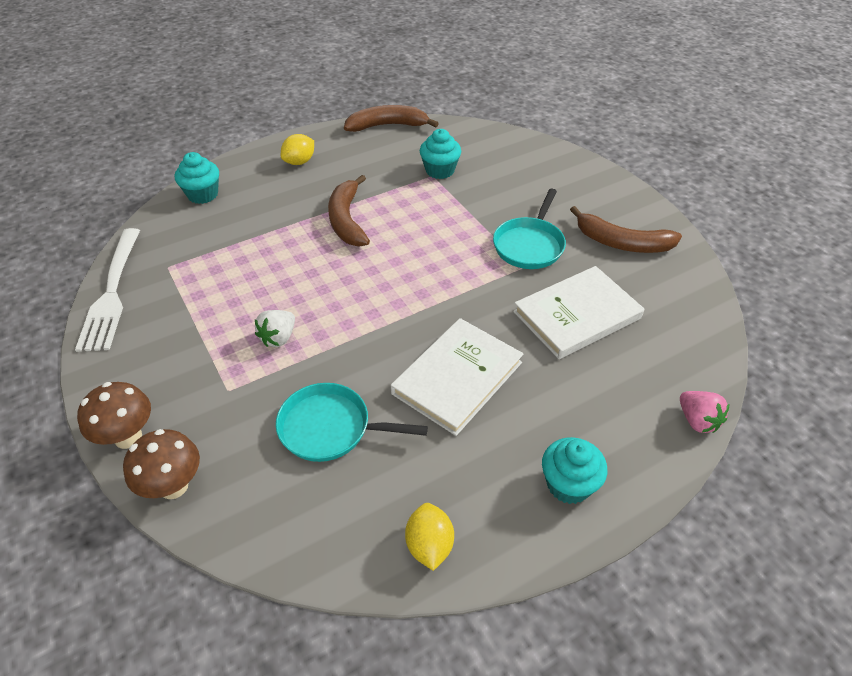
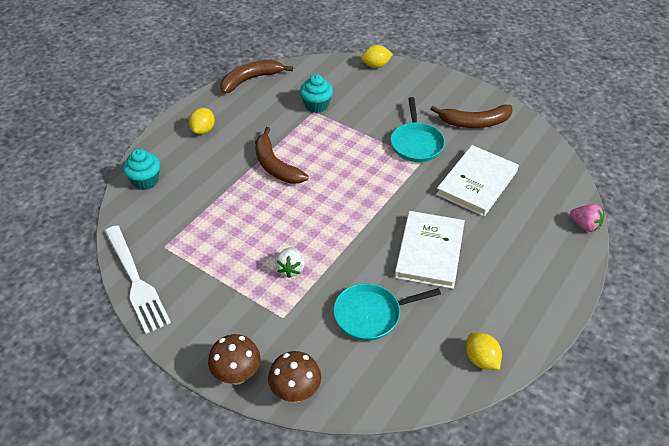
camera: 25 degrees left, 0 degrees up
turquoise cupcake [542,437,607,504] -> none
none -> yellow lemon [361,45,393,68]

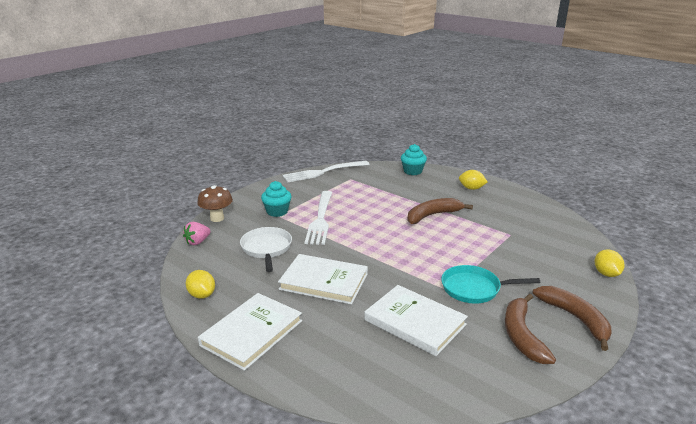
camera: 95 degrees right, 20 degrees down
brown mushroom [208,334,261,385] -> none
brown banana [220,60,293,94] -> brown banana moved to [533,286,611,351]
white strawberry [275,247,305,278] -> white fork [305,191,332,245]
turquoise cupcake [300,74,333,113] -> turquoise cupcake moved to [261,181,292,217]
turquoise pan [334,283,441,341] -> white pan [240,227,292,272]
yellow lemon [466,333,502,370] -> yellow lemon turned 75 degrees clockwise [186,270,215,299]
pink strawberry [570,204,604,232] -> pink strawberry moved to [183,222,211,245]
none -> white book [198,293,302,371]

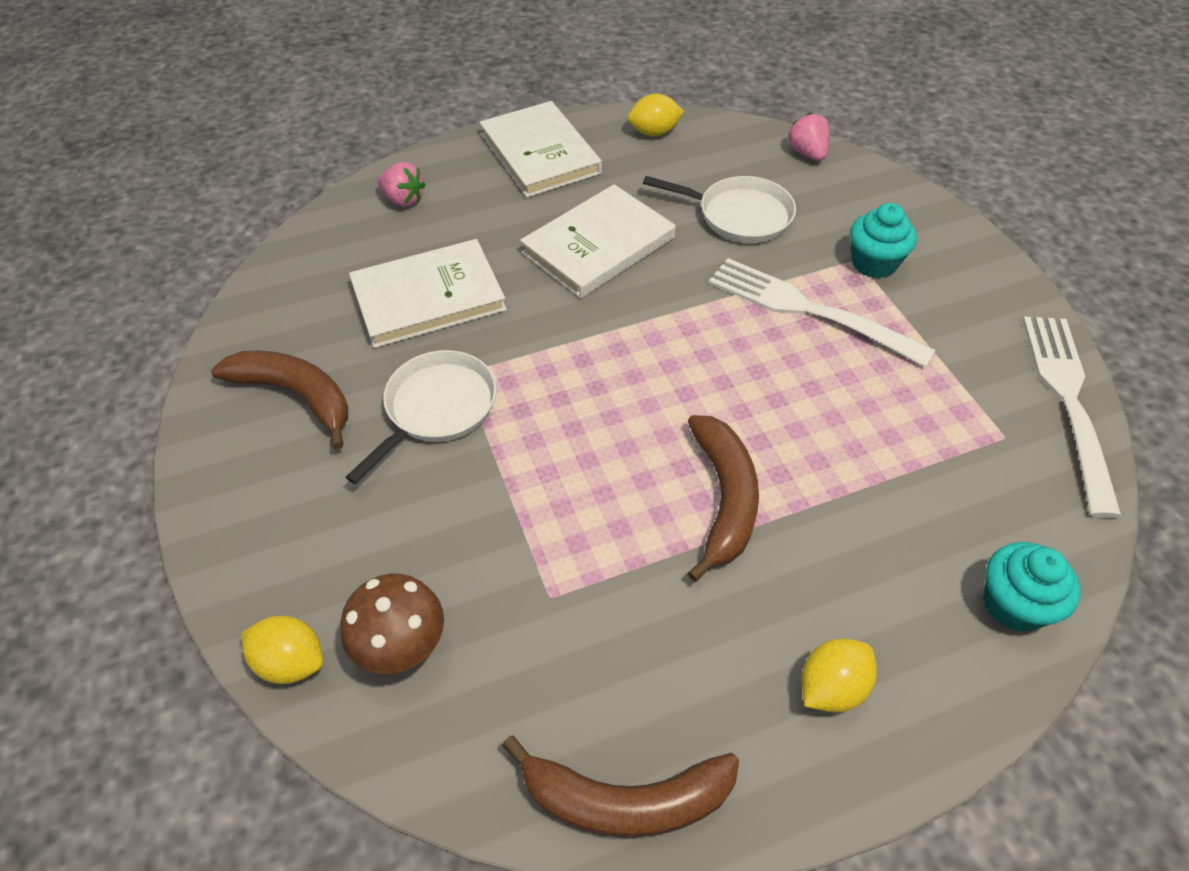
camera: 120 degrees right, 25 degrees up
brown mushroom [197,185,233,222] -> brown mushroom moved to [340,574,444,674]
turquoise pan [441,265,540,304] -> white pan [346,350,496,484]
brown banana [533,286,611,351] -> brown banana moved to [502,735,739,838]
none -> pink strawberry [378,162,426,207]

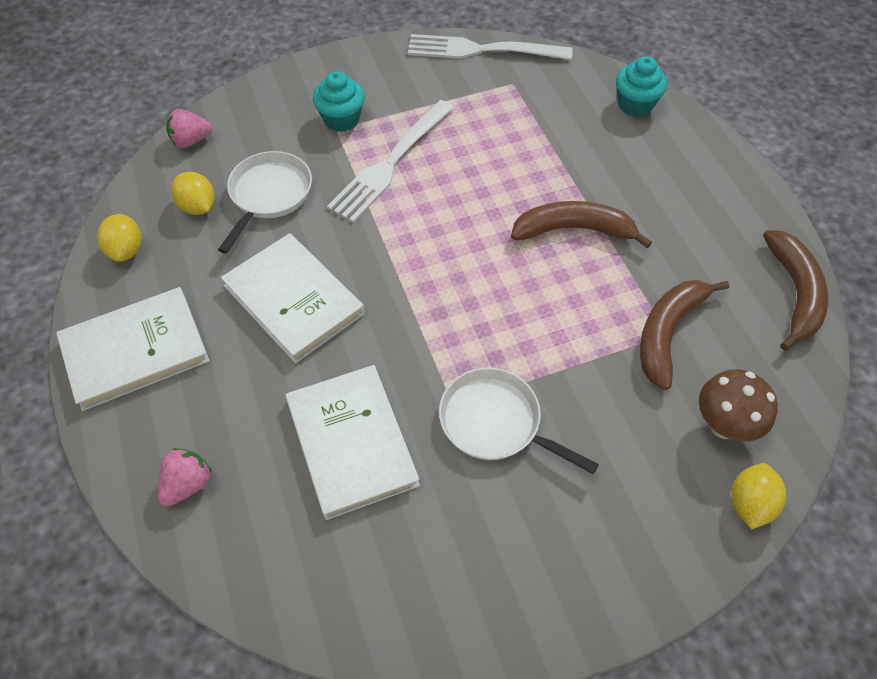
camera: 90 degrees left, 5 degrees up
brown banana [211,351,348,449] -> brown banana moved to [640,280,729,390]
yellow lemon [802,638,877,712] -> yellow lemon moved to [171,172,215,215]

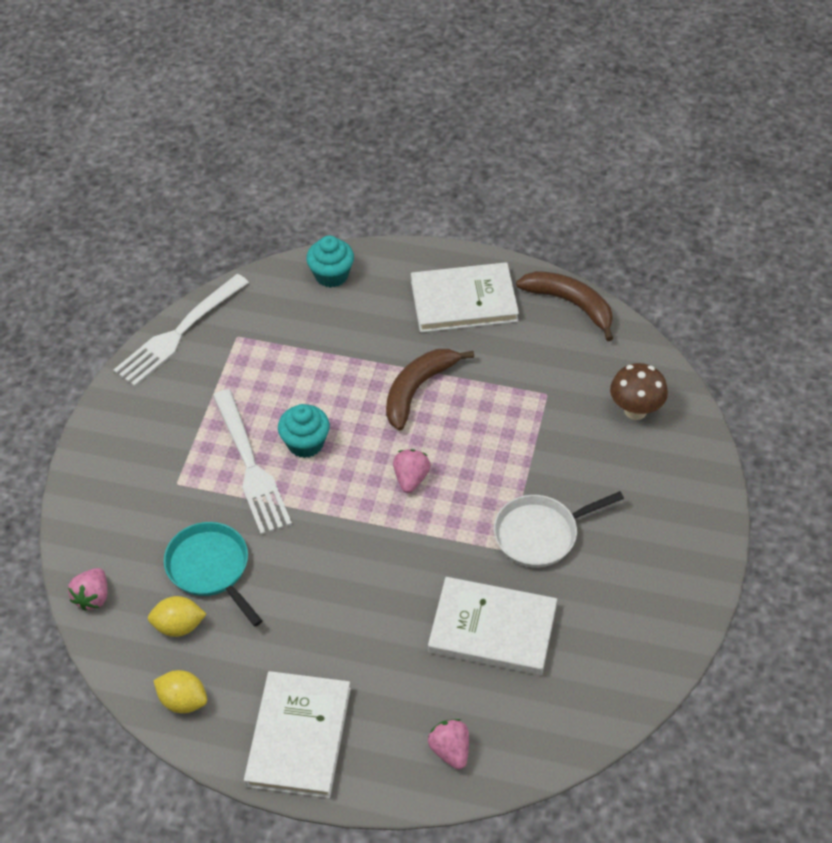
camera: 55 degrees left, 5 degrees down
white pan [218,151,312,254] -> turquoise pan [164,522,262,627]
white book [221,233,365,363] -> white book moved to [411,262,519,333]
turquoise cupcake [313,71,365,132] -> turquoise cupcake moved to [278,404,330,458]
brown banana [640,280,729,390] -> none
yellow lemon [732,463,787,529] -> none
none -> pink strawberry [393,449,431,493]

